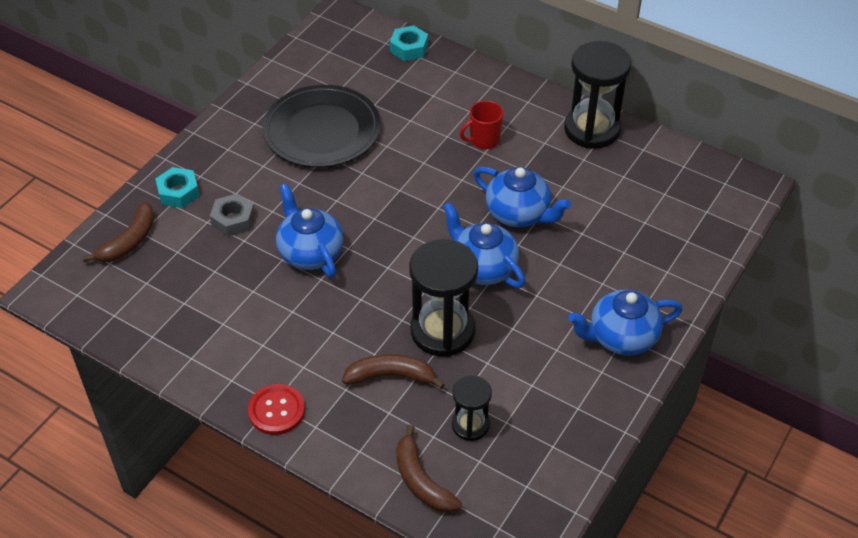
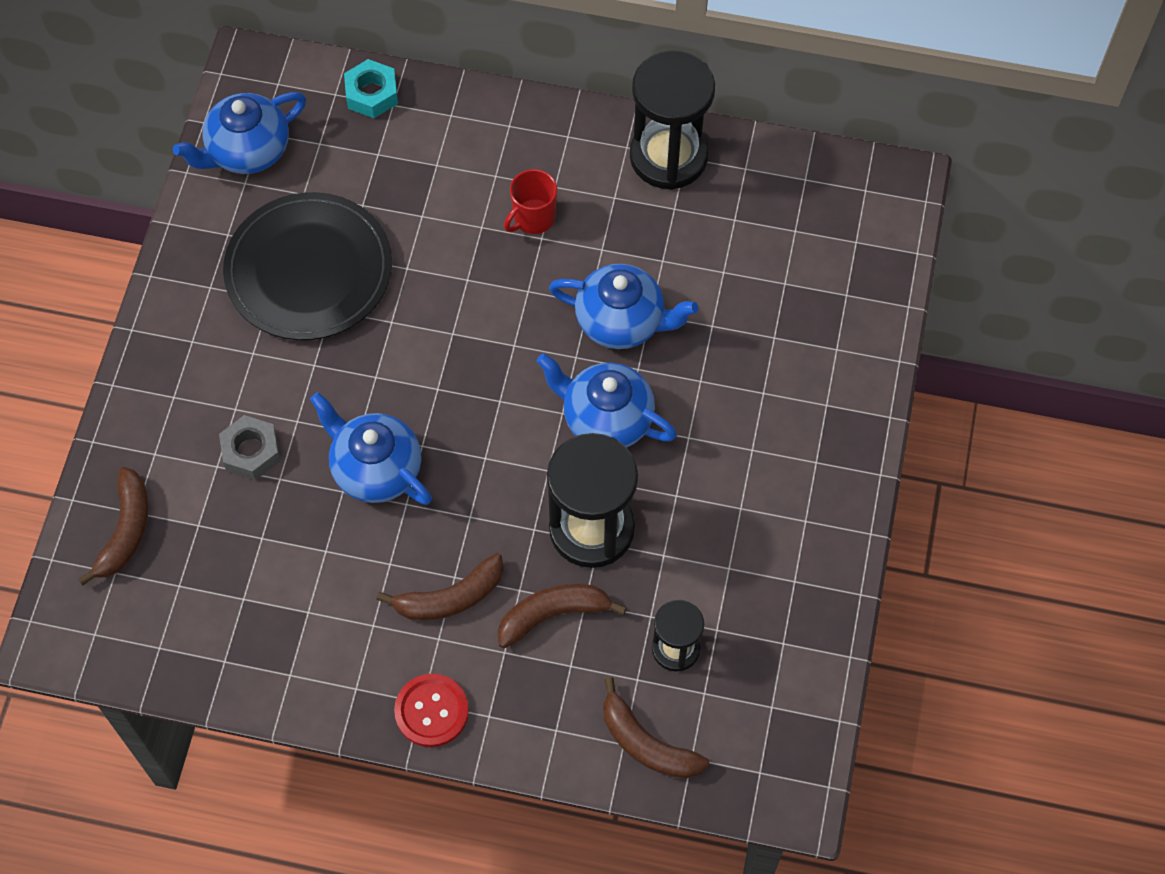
camera: 20 degrees left, 15 degrees up
turquoise nut [155,167,199,208] -> none
blue teapot [568,289,683,355] -> blue teapot moved to [173,92,306,174]
none -> brown banana [376,553,504,621]

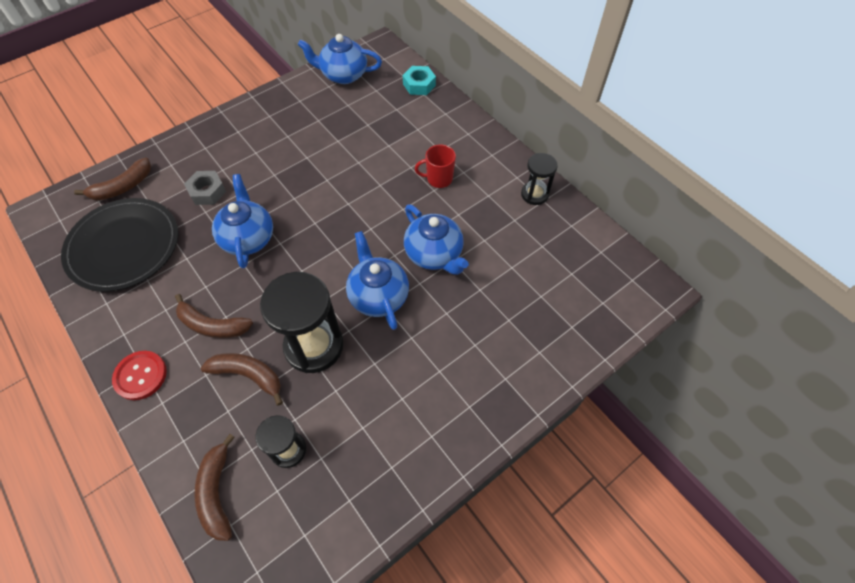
camera: 40 degrees right, 5 degrees down
black plate [223,192,392,340] -> black plate moved to [61,198,178,292]
black hourglass [630,50,715,190] -> black hourglass [521,153,558,205], size x0.55

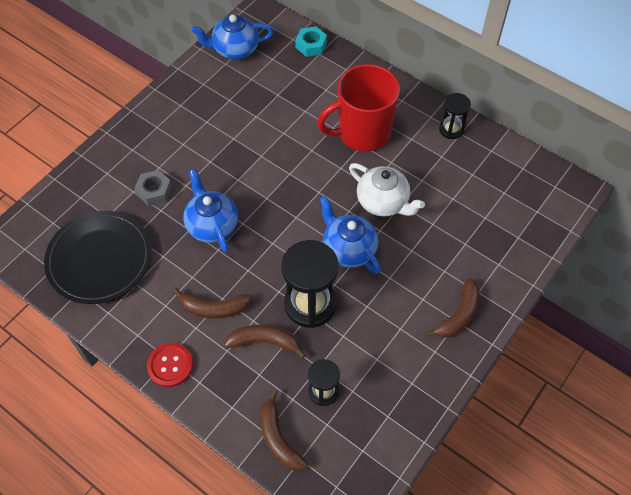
camera: 15 degrees left, 0 degrees up
brown banana [74,158,151,201] -> brown banana moved to [425,278,480,338]
blue teapot [404,204,469,275] -> white teapot [349,163,425,216]
red mug [415,145,456,188] -> red mug [317,64,400,152], size x2.17

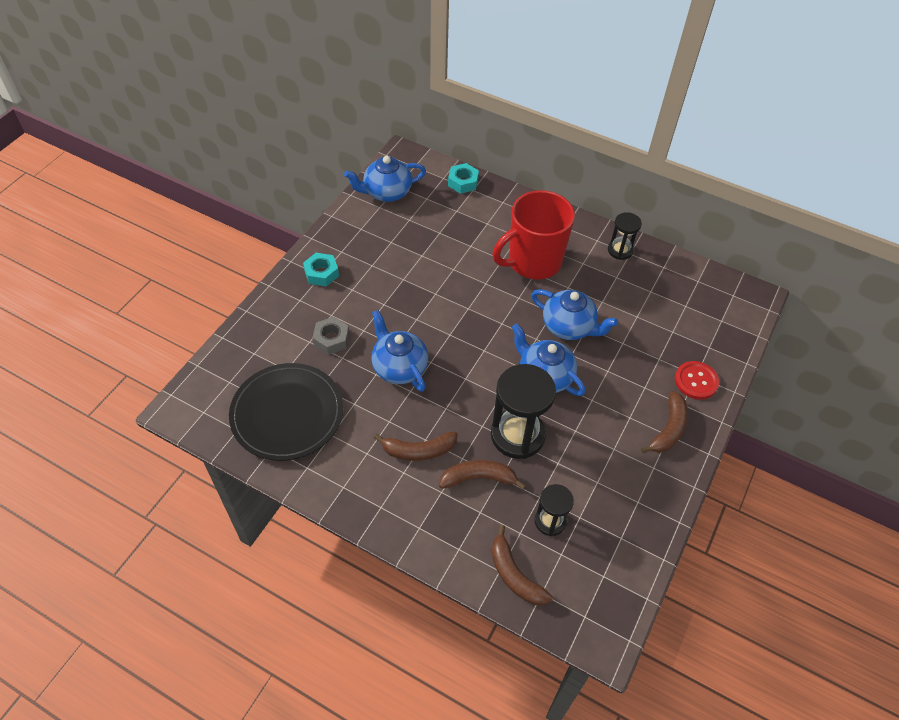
camera: 10 degrees left, 5 degrees down
red button [147,343,193,387] -> red button moved to [675,361,719,399]
white teapot [349,163,425,216] -> blue teapot [531,289,618,340]
none -> turquoise nut [303,253,339,286]

